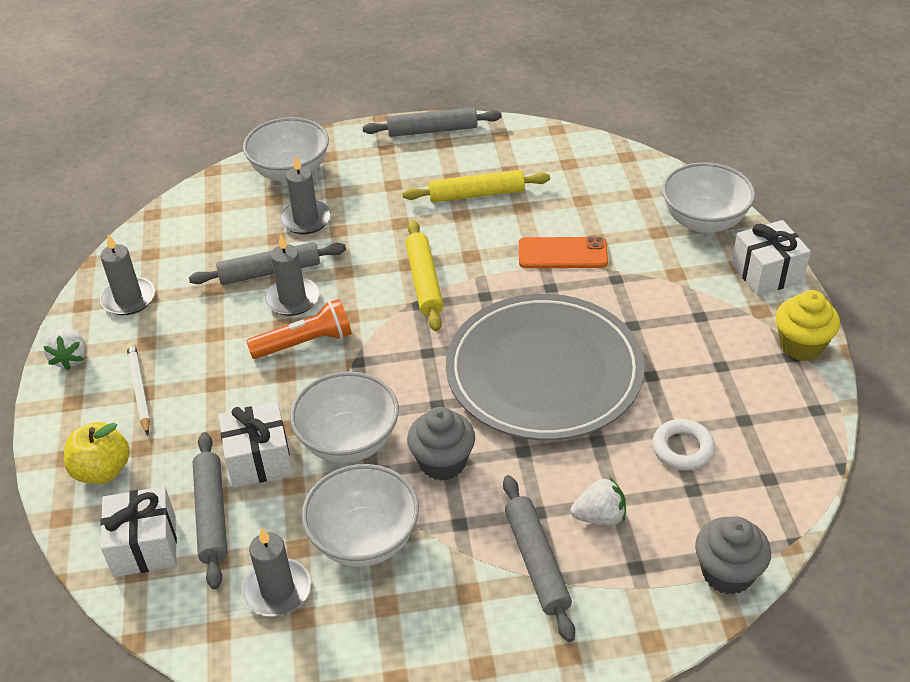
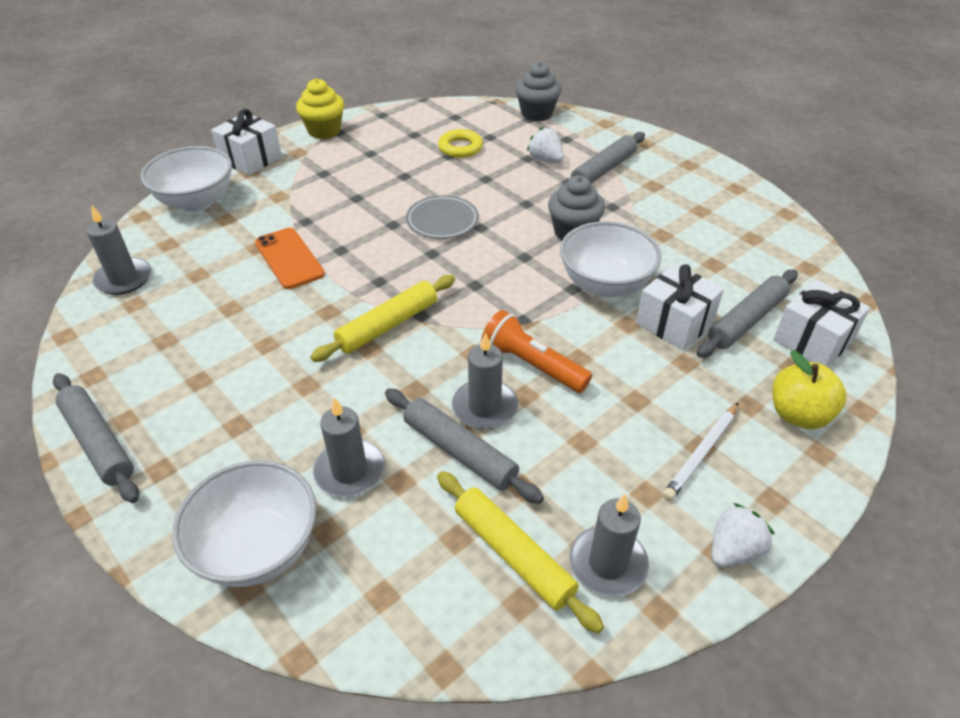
camera: 125 degrees left, 0 degrees up
grey candle [243,528,311,617] -> grey candle moved to [87,205,151,295]
white bowl [302,464,419,567] -> none
yellow rolling pin [402,170,550,202] -> yellow rolling pin moved to [437,471,604,634]
grey plate [446,294,645,440] -> grey plate [406,195,479,239], size x0.43
white ring [652,419,715,470] -> yellow ring [438,129,483,158]

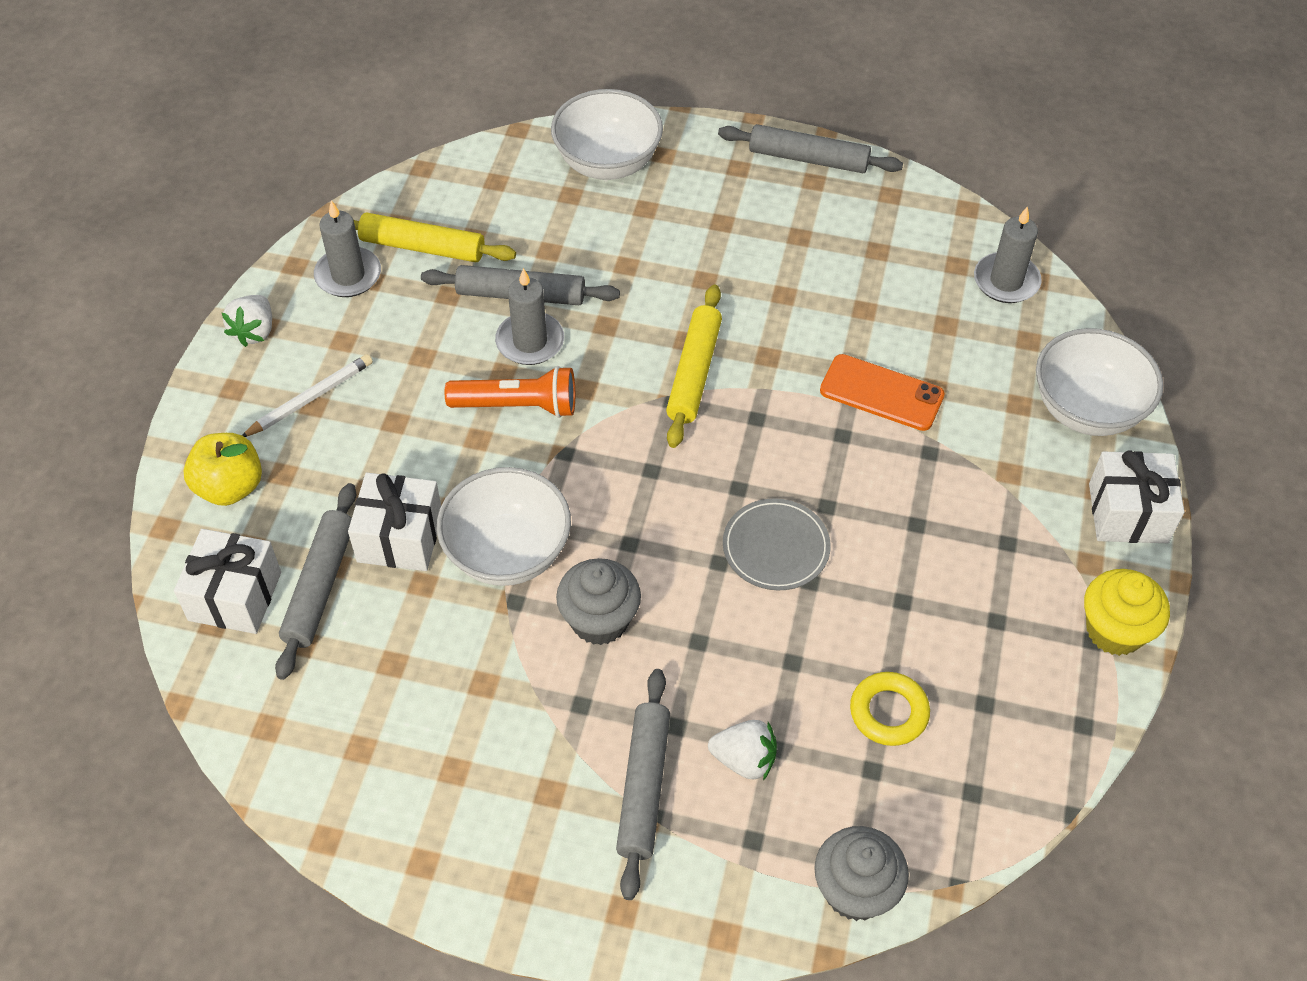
camera: 145 degrees right, 10 degrees up
grey candle [313,397,385,497] -> none
white pencil [663,403,738,501] -> white pencil turned 45 degrees clockwise [242,354,373,437]

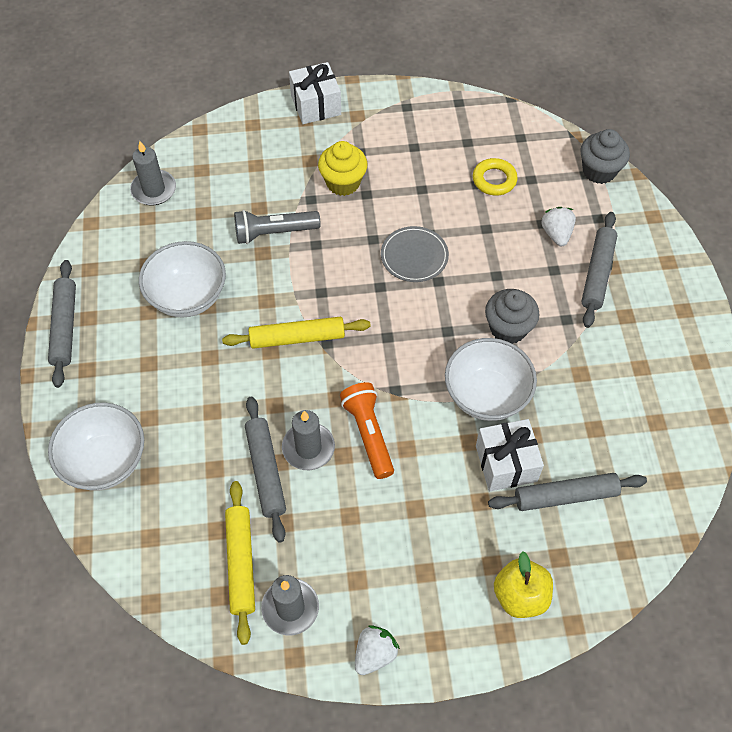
camera: 110 degrees left, 5 degrees up
white gift [174,529,281,634] -> none
white strawberry [222,295,272,347] -> white strawberry turned 45 degrees counterclockwise [355,625,400,675]
white pencil [242,354,373,437] -> none
grey rolling pin [616,669,670,900] -> grey rolling pin turned 60 degrees counterclockwise [581,212,617,328]
orange phone [820,354,945,431] -> grey flashlight [234,210,321,244]
white bowl [1036,328,1163,436] -> white bowl moved to [139,241,226,318]
yellow cupcake [1084,569,1170,656] -> yellow cupcake moved to [318,141,367,196]

